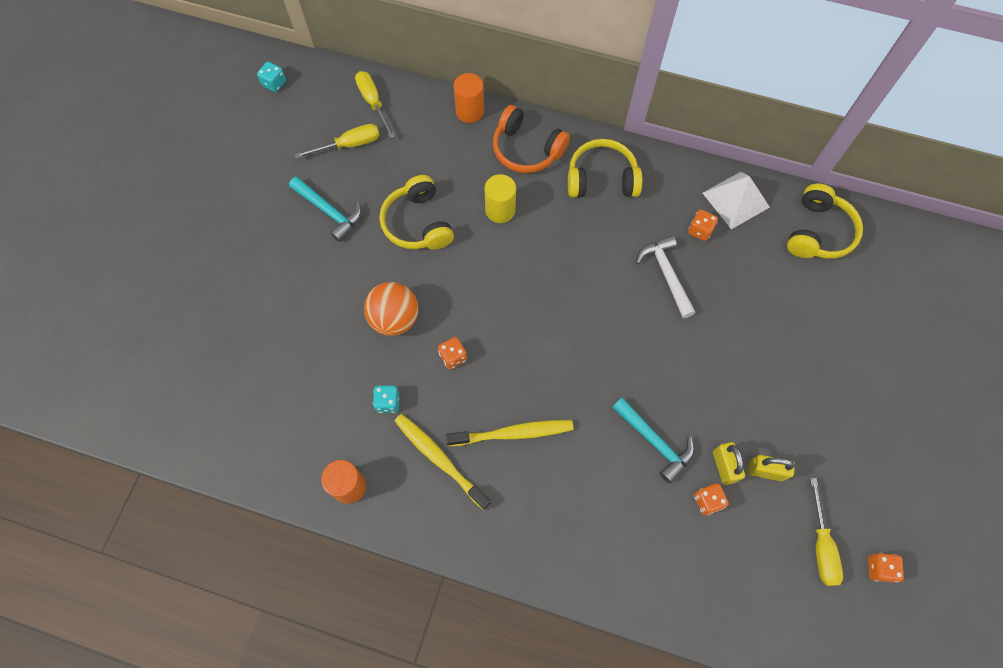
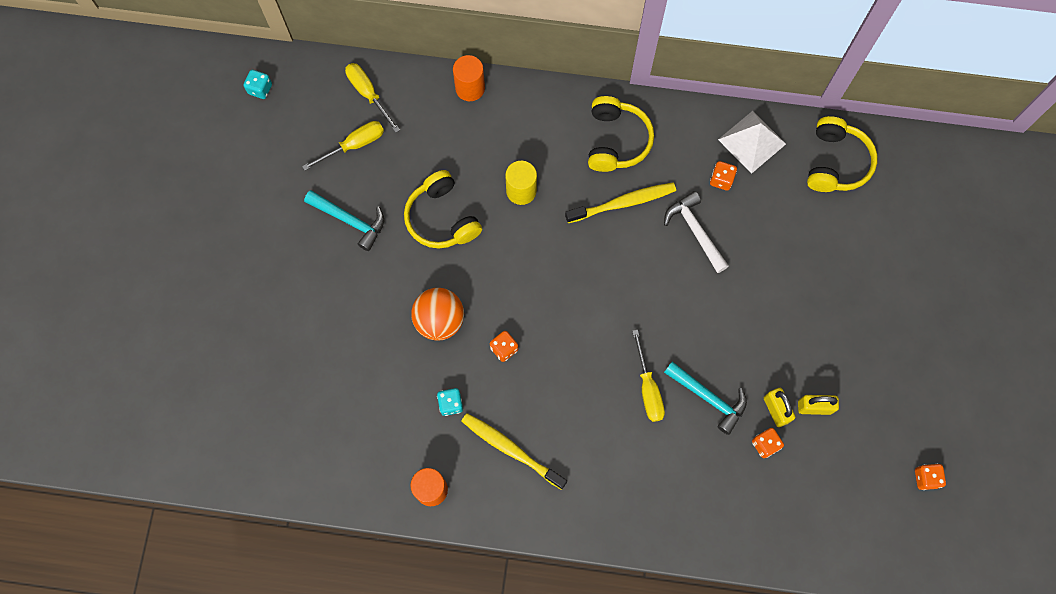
camera: 10 degrees left, 5 degrees up
yellow toothbrush [446,420,573,446] -> yellow toothbrush moved to [565,183,676,223]
orange headphones [493,105,570,173] -> none
yellow headphones [568,139,642,198] -> yellow headphones turned 105 degrees clockwise [588,96,654,172]
yellow screwdriver [810,478,843,586] -> yellow screwdriver moved to [632,330,665,422]

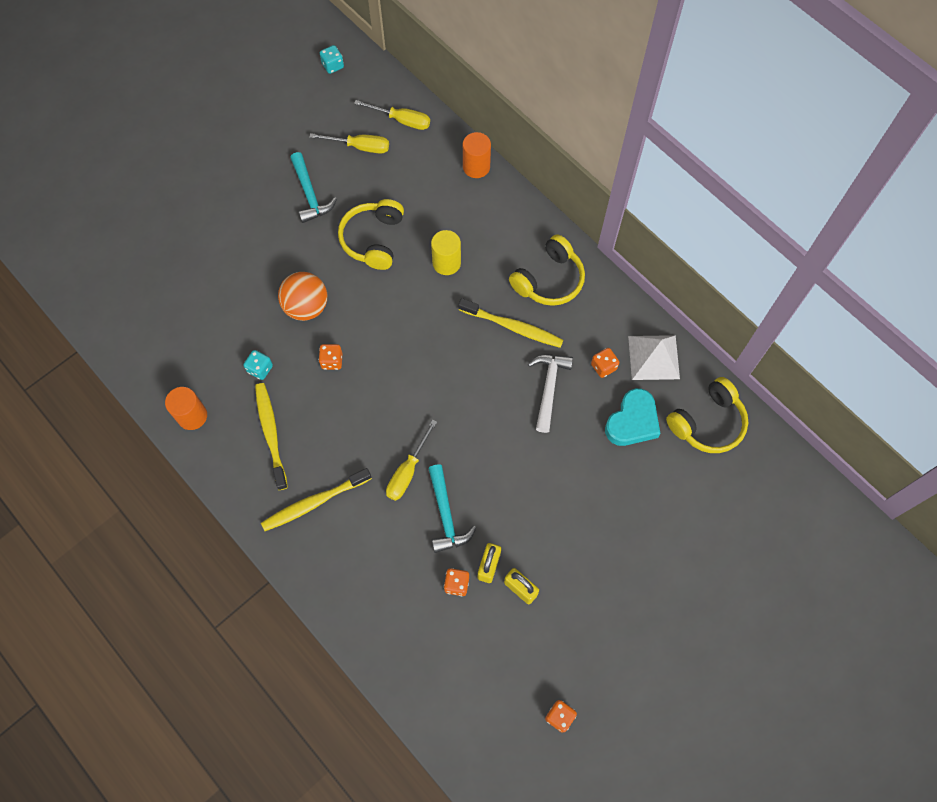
camera: 40 degrees right, 5 degrees down
yellow screwdriver [345,63,400,133] -> yellow screwdriver turned 105 degrees clockwise [354,100,430,130]
none -> yellow toothbrush [261,468,372,531]
none -> turquoise heart [605,388,660,446]

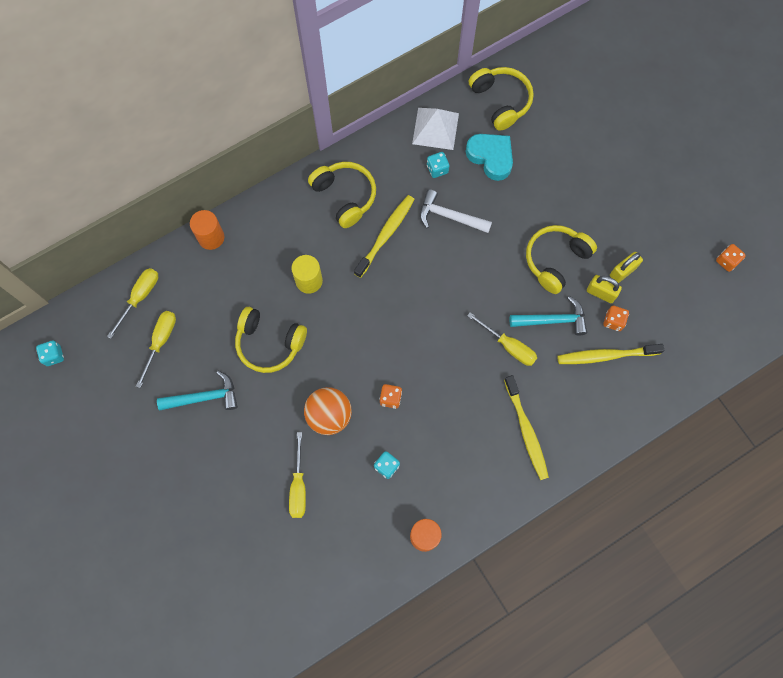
camera: 80 degrees left, 5 degrees up
yellow toothbrush [255,383,288,490] -> yellow toothbrush moved to [558,344,664,364]
orange dice [591,348,619,378] -> turquoise dice [427,152,449,178]
none -> yellow screwdriver [289,432,306,518]
none -> yellow headphones [526,225,597,294]

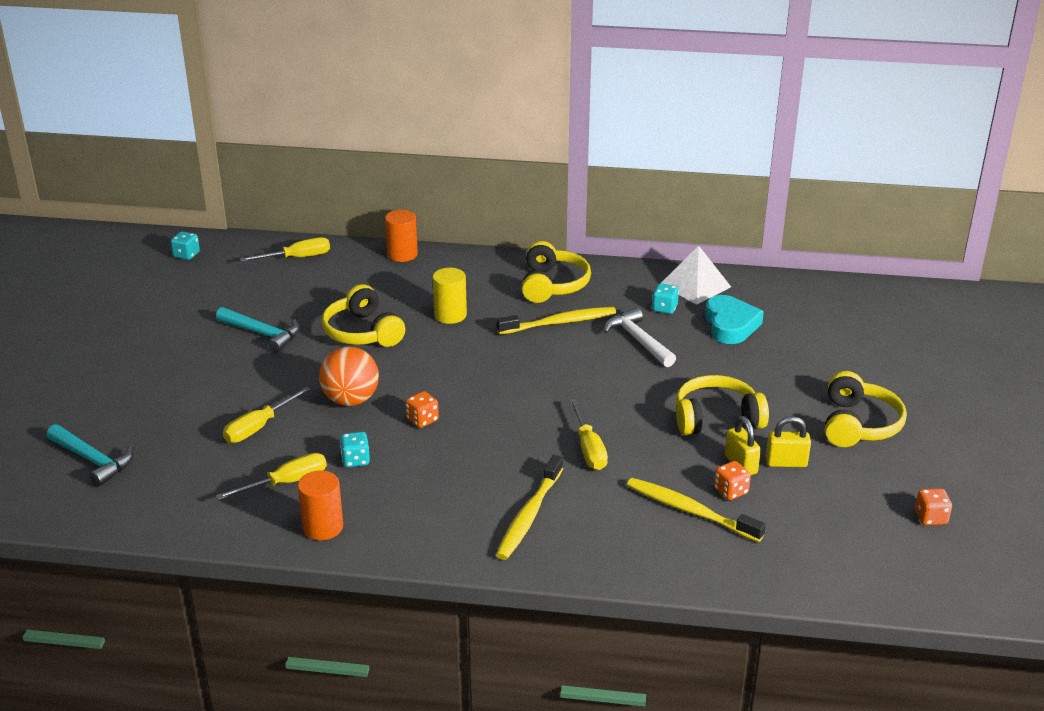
camera: 40 degrees right, 40 degrees down
yellow screwdriver [136,311,176,388] -> yellow screwdriver moved to [216,453,327,500]
yellow headphones [469,67,534,131] -> yellow headphones moved to [825,371,907,447]
turquoise hammer [510,296,587,335] -> turquoise hammer moved to [47,424,134,486]

